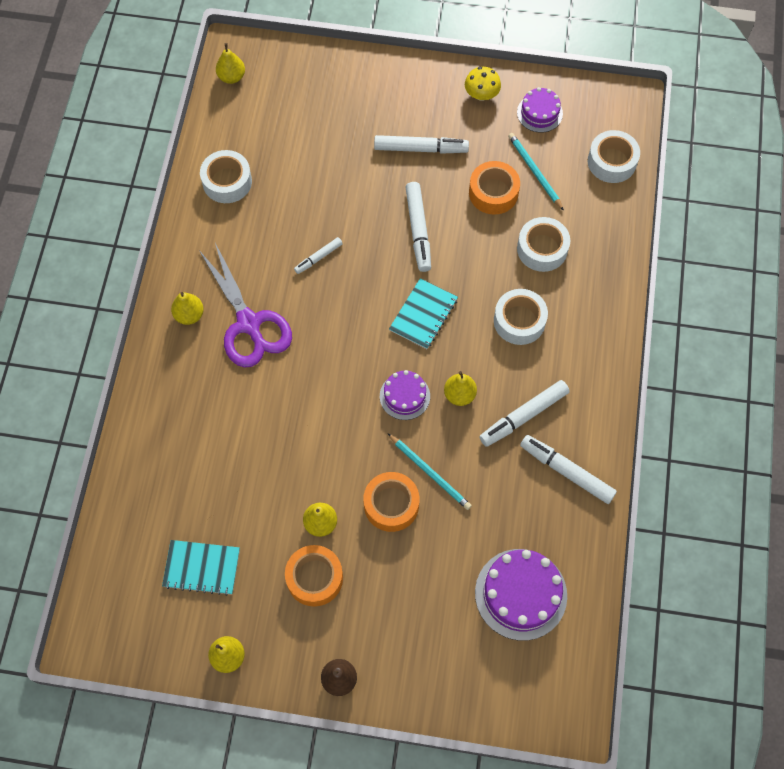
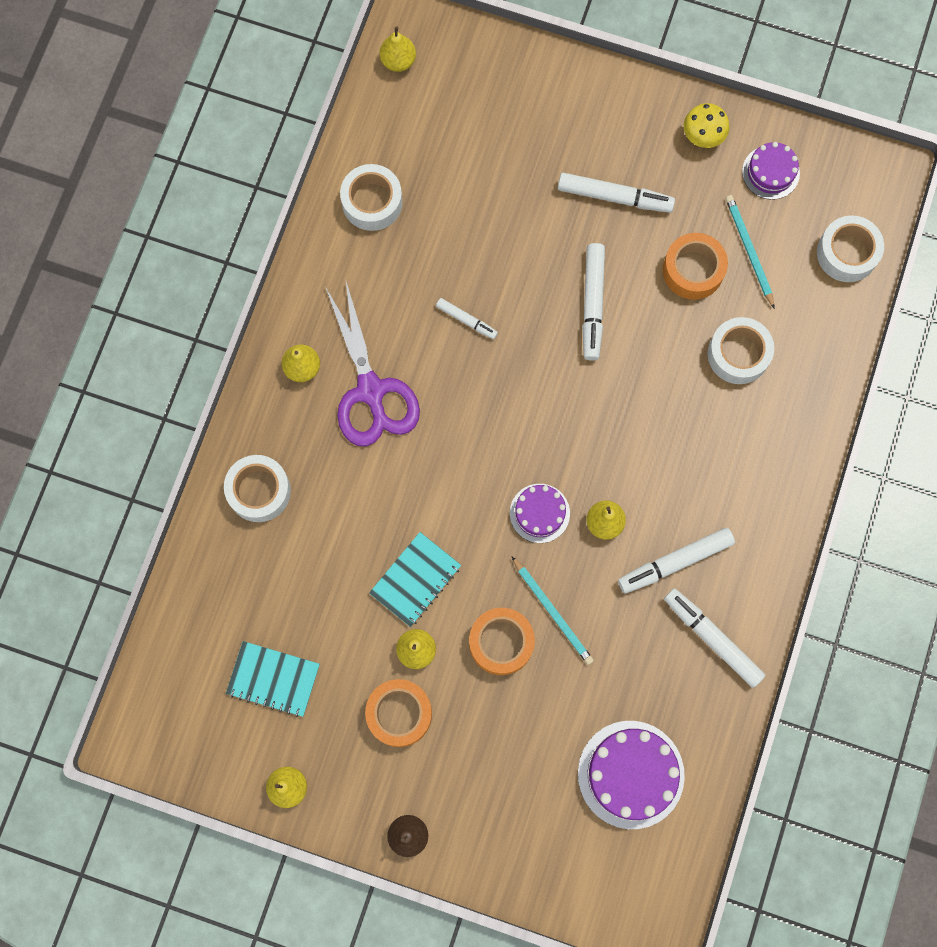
camera: 10 degrees right, 10 degrees up
white marker [294,237,343,274] -> white marker turned 120 degrees counterclockwise [436,298,498,339]
turquoise notebook [389,278,458,349] -> turquoise notebook moved to [369,532,461,627]
white tape [494,289,548,345] -> white tape moved to [224,455,291,522]

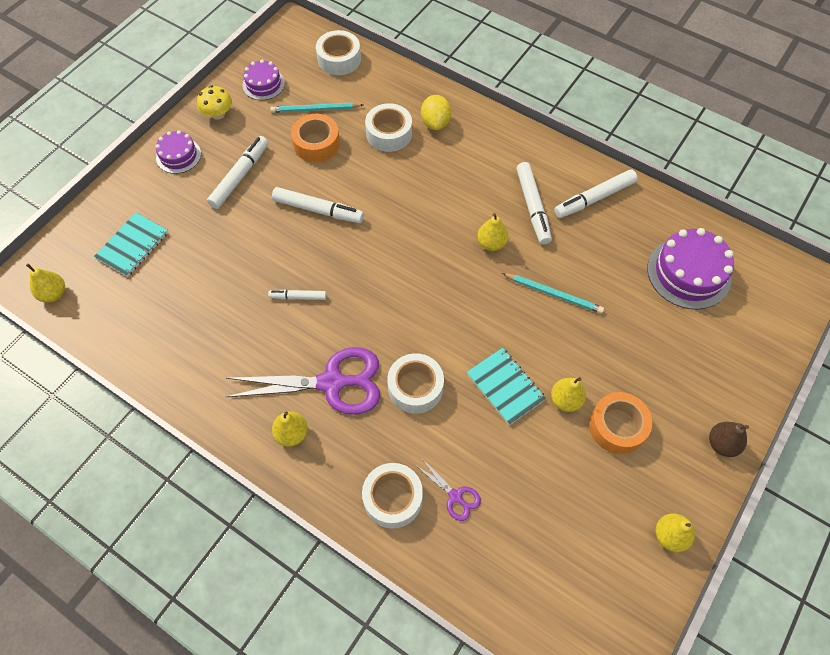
camera: 75 degrees left, 15 degrees down
turquoise notebook [226,641,320,717] -> turquoise notebook moved to [94,213,168,277]
white tape [340,164,403,231] -> white tape moved to [387,353,444,414]
white marker [436,298,498,339] -> white marker turned 135 degrees counterclockwise [268,290,326,300]
orange tape [469,608,535,675] -> none
purple cake [510,484,570,543] -> purple cake moved to [156,130,201,174]
turquoise pencil [511,556,594,665] -> turquoise pencil turned 45 degrees clockwise [502,273,604,314]
none -> purple scissors [417,459,481,521]
none -> yellow lemon [421,95,451,130]

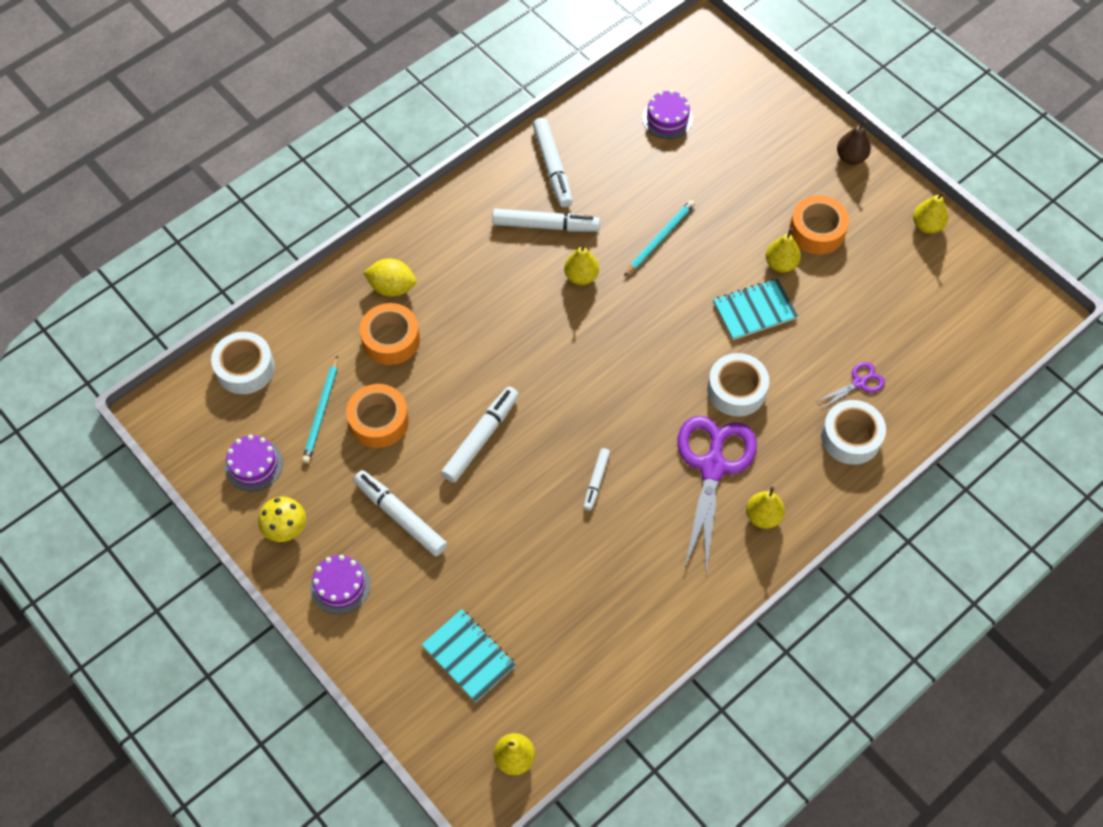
camera: 75 degrees left, 0 degrees up
white tape [365,103,412,152] -> orange tape [360,303,420,365]
purple cake [647,228,734,310] -> purple cake [642,90,693,139], size x0.59

